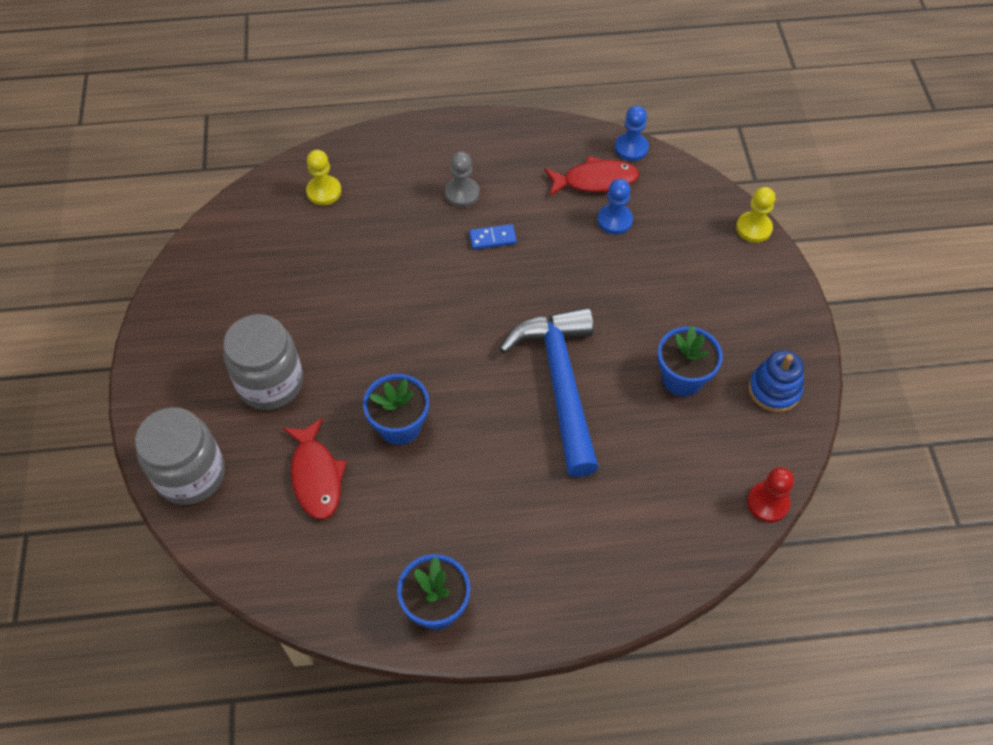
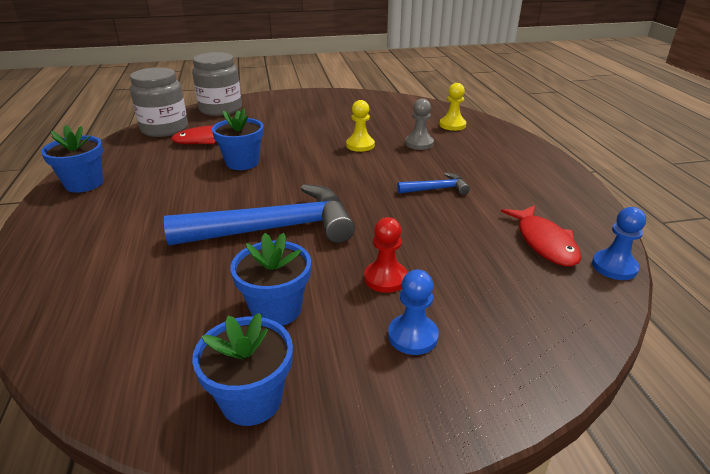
camera: 85 degrees right, 25 degrees down
grey jar [223,314,303,410] -> grey jar moved to [130,67,188,137]
grey pawn [445,151,480,207] -> grey pawn moved to [405,98,434,150]
blue domino [469,224,517,250] -> blue hammer [397,173,470,195]
blue pawn [597,179,633,235] -> blue pawn moved to [388,270,439,355]
yellow pawn [736,187,775,243] -> yellow pawn moved to [346,100,375,152]
red pawn [747,467,794,523] -> red pawn moved to [364,217,408,293]
blue stacking toy [749,350,804,412] -> blue flower pot [192,313,293,426]

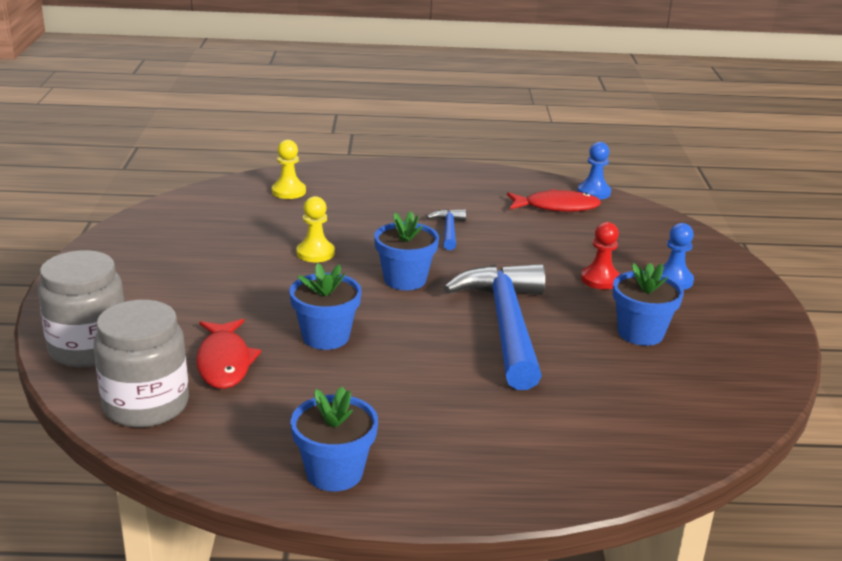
camera: 80 degrees left, 5 degrees down
blue flower pot [192,313,293,426] -> blue flower pot moved to [374,211,439,290]
grey pawn [405,98,434,150] -> none

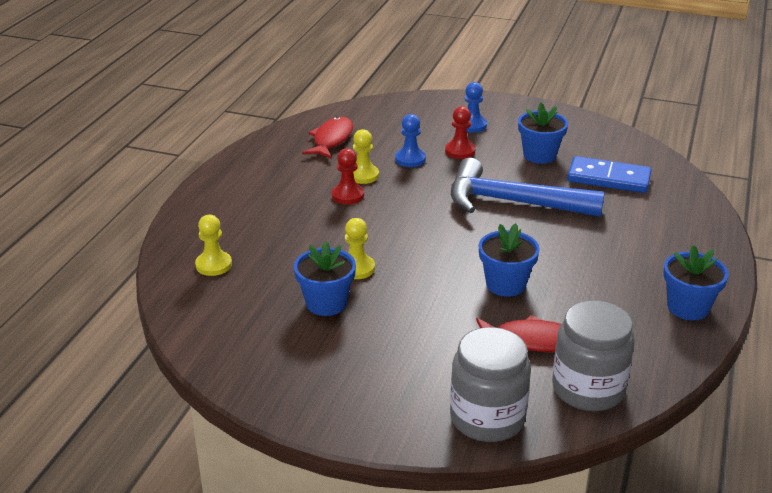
camera: 70 degrees left, 5 degrees up
blue flower pot [374,211,439,290] -> blue flower pot moved to [294,241,356,316]
blue hammer [427,209,466,250] -> red pawn [332,148,364,204]
blue pawn [578,142,611,200] -> blue pawn moved to [395,114,426,167]
none -> yellow pawn [353,129,379,184]
none -> blue domino [567,156,652,193]

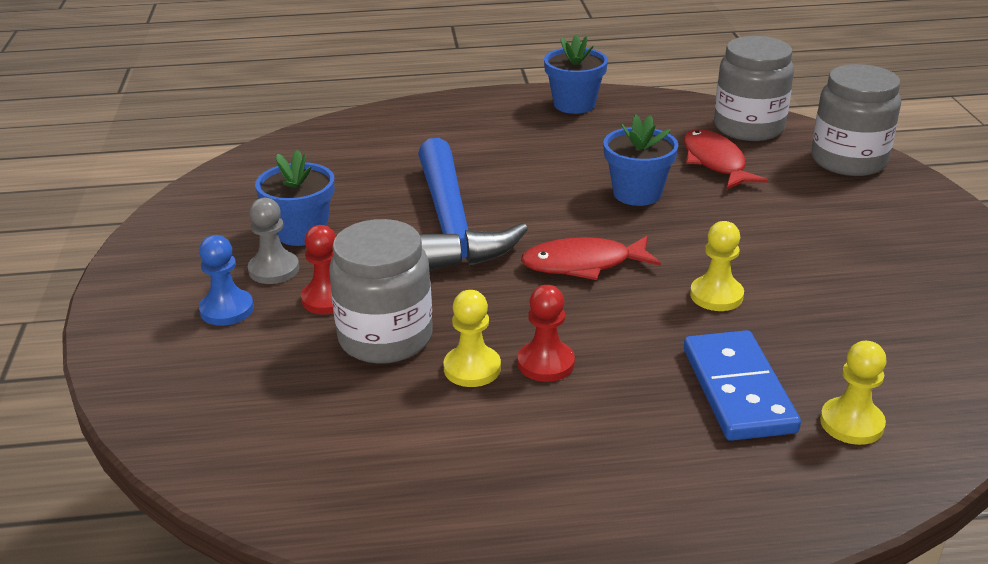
camera: 115 degrees left, 0 degrees up
blue flower pot [294,241,356,316] -> none
red fish [302,117,353,159] -> red fish moved to [521,236,661,280]
blue pawn [395,114,426,167] -> grey jar [329,219,433,364]
blue domino [567,156,652,193] -> blue domino moved to [684,330,801,441]
none -> grey pawn [248,198,299,284]

